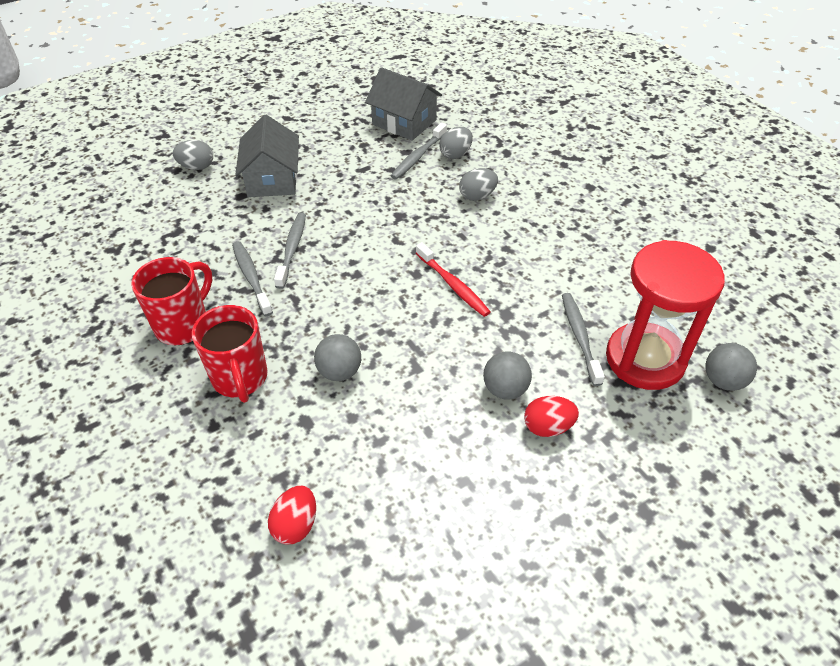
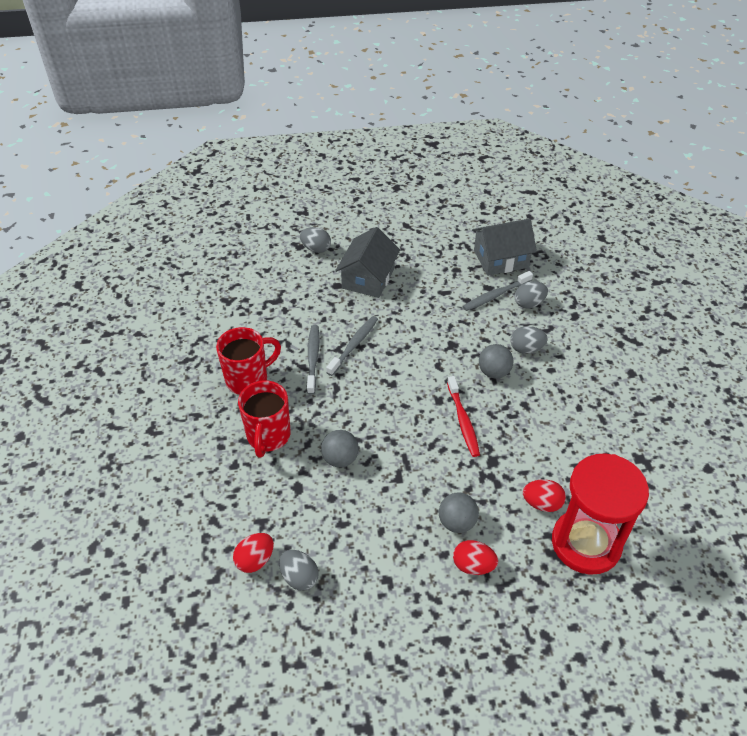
camera: 25 degrees right, 0 degrees up
grey house [365,67,442,141] -> grey house turned 75 degrees counterclockwise [472,218,537,276]
grey toothbrush [562,293,605,386] -> red egg [523,480,566,512]
grey ball [705,343,757,391] -> grey ball moved to [479,344,513,379]
none -> grey egg [279,550,319,591]

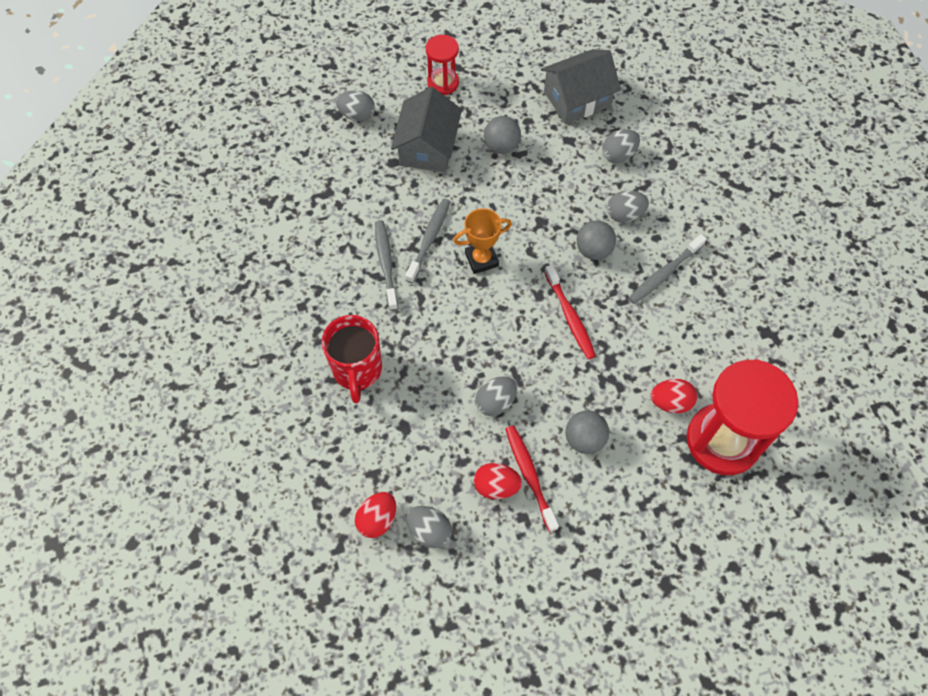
camera: 10 degrees left, 15 degrees up
red mug [216,327,281,395] -> none
grey ball [321,430,359,468] -> grey ball moved to [484,116,521,154]
red egg [453,540,498,575] -> red egg moved to [474,463,522,499]
grey toothbrush [462,271,533,311] -> grey toothbrush moved to [629,234,707,304]
none -> red hourglass [426,35,459,95]
none -> orange trophy [453,208,512,274]
none -> grey egg [475,376,517,416]
none -> red toothbrush [505,425,559,532]

